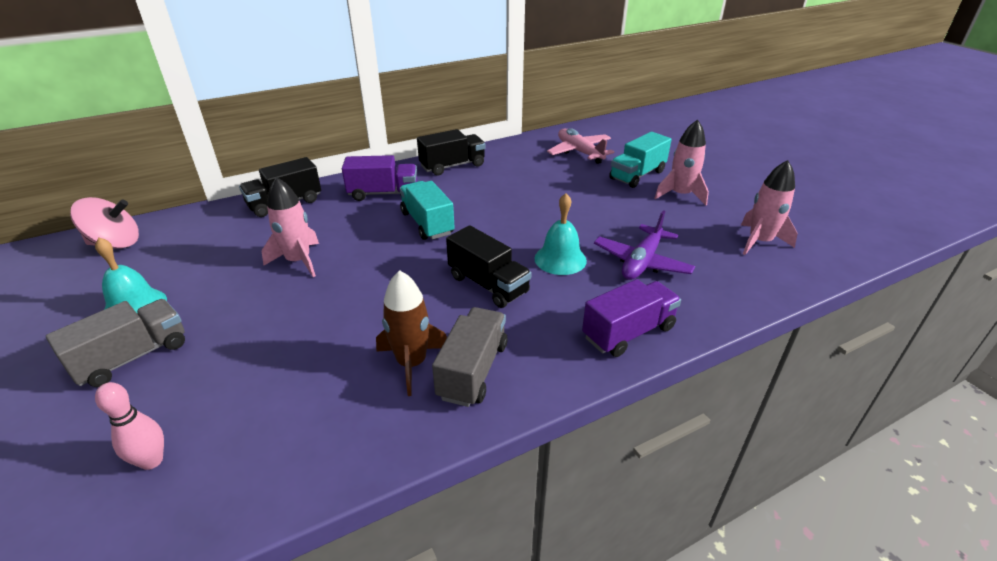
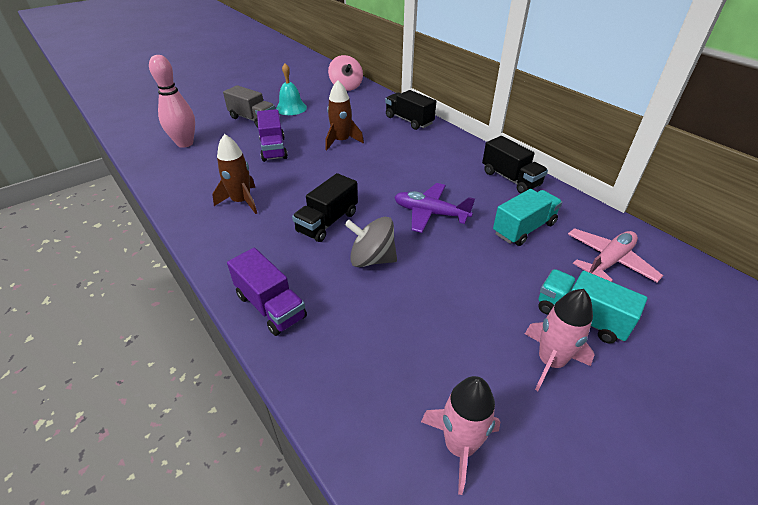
camera: 80 degrees right, 5 degrees up
pink bowling pin [95,382,164,470] -> pink bowling pin [149,55,195,148], size x1.72
pink rocket [261,177,319,277] -> brown rocket [325,80,364,151]
purple truck [342,155,417,201] -> purple truck moved to [257,109,288,162]
turquoise truck [399,181,455,240] -> turquoise truck moved to [493,189,562,246]
grey truck [432,307,508,407] -> none
turquoise bell [534,193,587,275] -> grey spinning top [345,217,397,267]
purple plane [594,210,695,280] -> purple plane moved to [395,183,475,233]

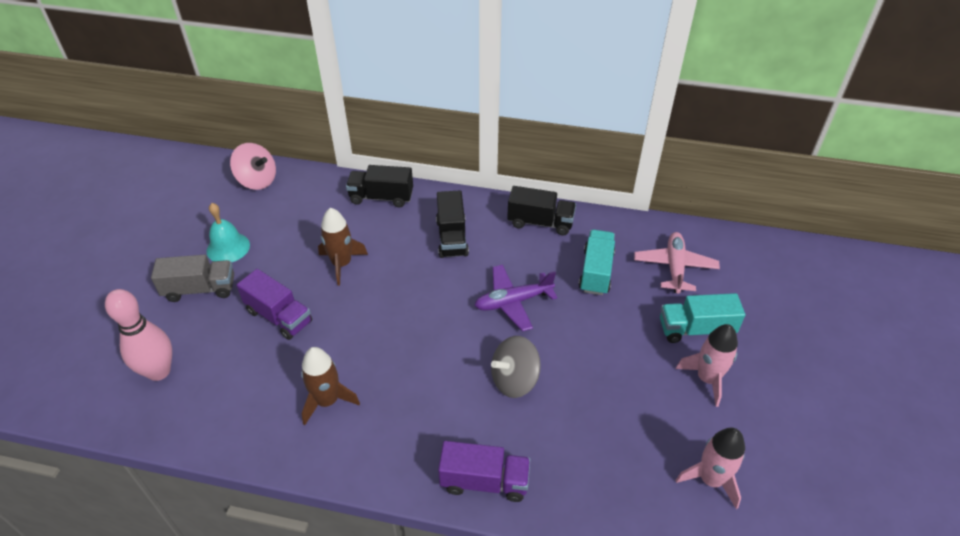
camera: 40 degrees left, 5 degrees up
black truck [292,173,358,242] -> black truck moved to [436,190,469,258]

